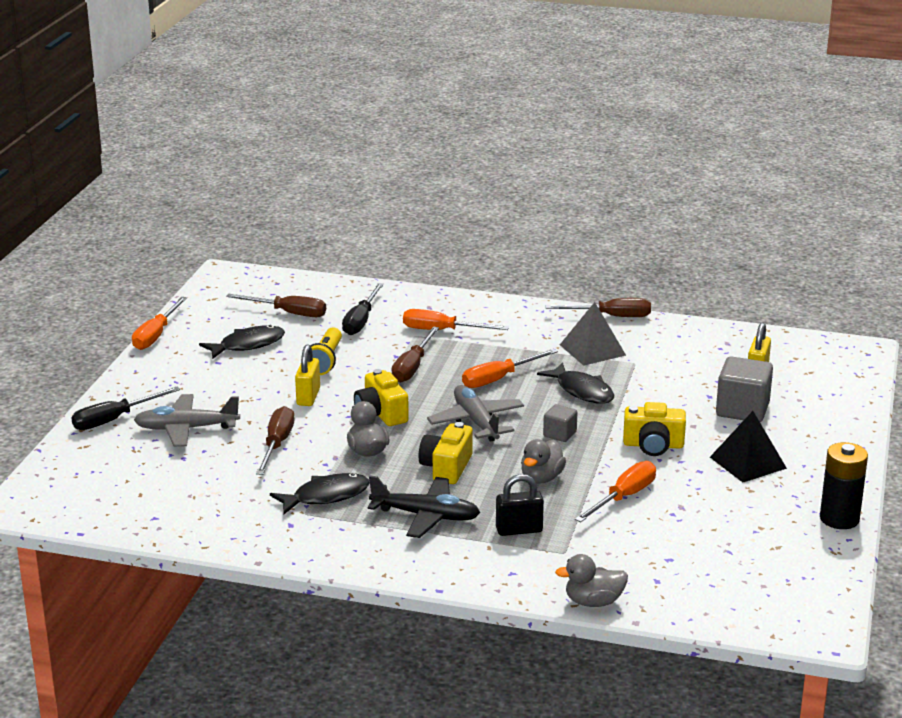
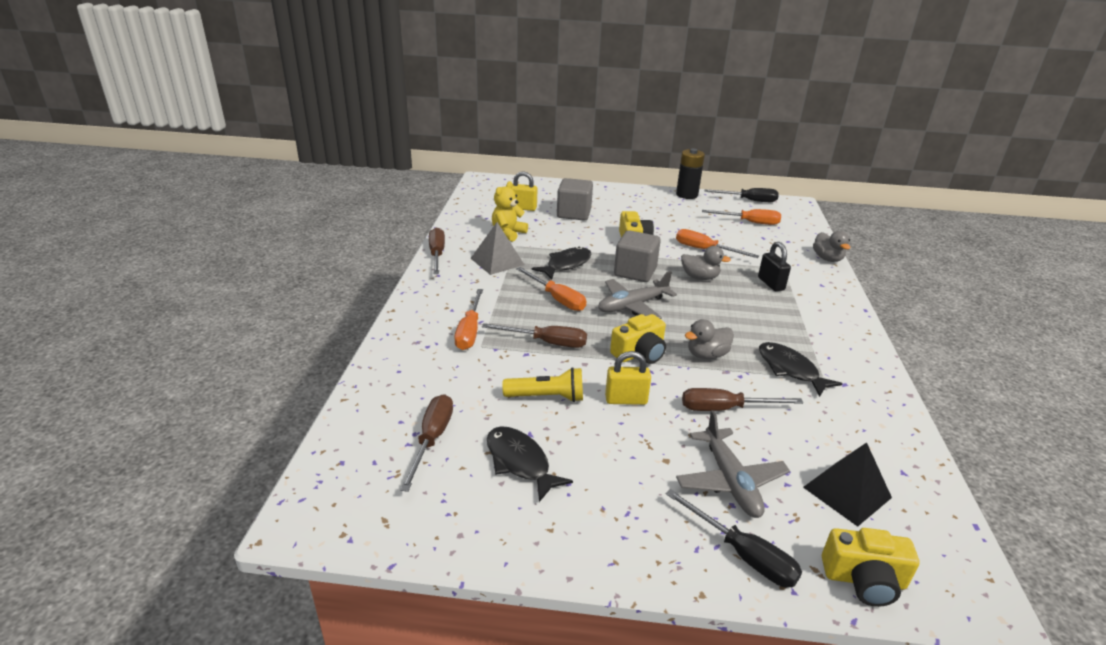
camera: 100 degrees left, 5 degrees up
orange screwdriver [132,297,187,350] -> orange screwdriver moved to [702,209,781,225]
black screwdriver [342,283,384,335] -> black screwdriver moved to [704,188,779,202]
black plane [368,475,480,538] -> none
yellow camera [419,422,473,484] -> yellow camera moved to [822,528,919,607]
grey cube [543,404,577,442] -> grey cube [614,230,661,282], size x1.84
black pyramid [710,411,787,483] -> black pyramid moved to [803,442,892,527]
none -> yellow teddy bear [492,181,528,242]

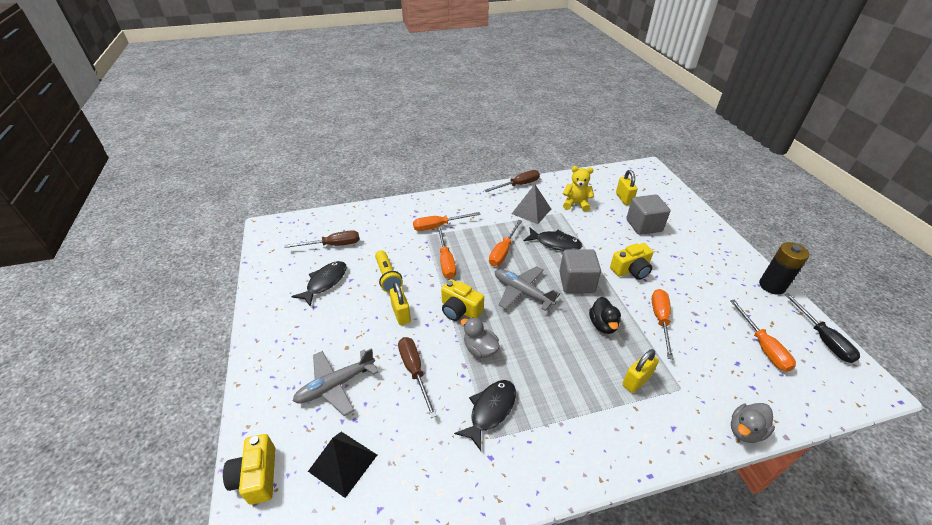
camera: 70 degrees right, 10 degrees up
brown screwdriver [482,323,587,348] -> orange screwdriver [437,226,456,279]
black screwdriver [666,489,802,587] -> none
grey duck [681,246,731,280] -> black duck [589,297,621,334]
black padlock [758,242,791,291] -> yellow padlock [622,349,659,393]

